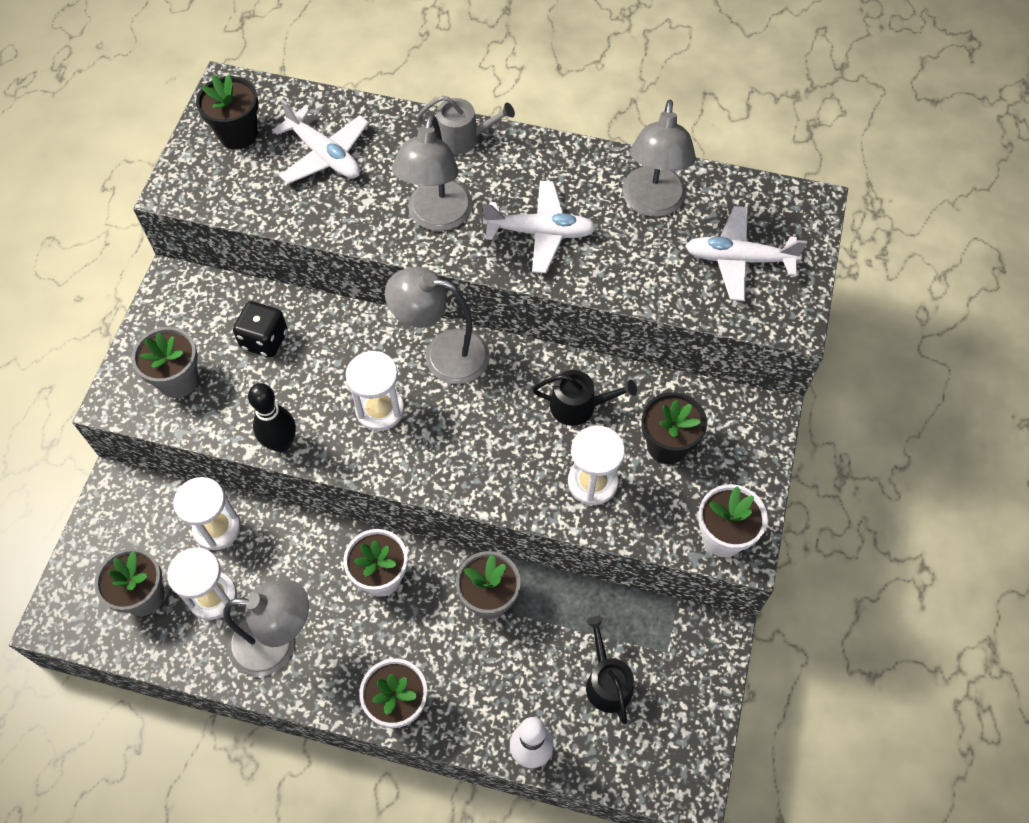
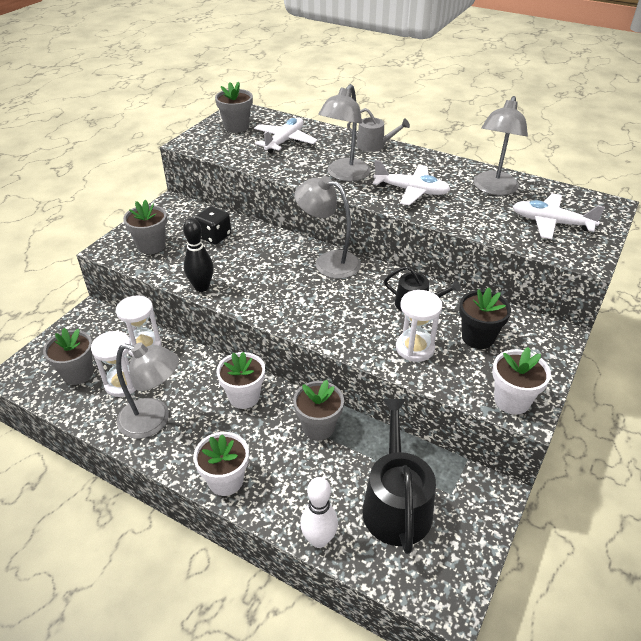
camera: 15 degrees right, 20 degrees down
black flower pot [196,75,259,150] -> grey flower pot [215,81,253,133]
white plane [273,99,369,184] -> white plane turned 120 degrees counterclockwise [254,117,318,153]
white hourglass [346,351,404,431] -> none
black watering can [586,616,634,724] -> black watering can [362,399,436,554], size x1.76

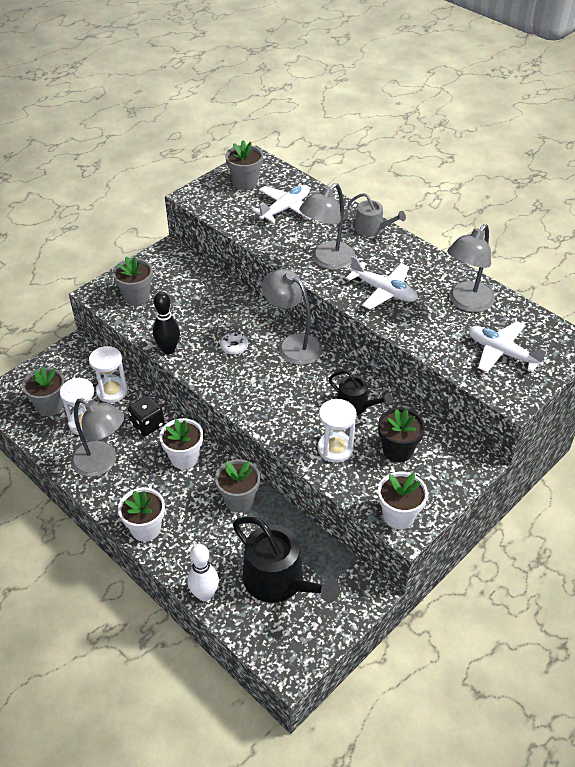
camera: 15 degrees right, 5 degrees up
black dice [195,206,231,244] -> black dice moved to [127,395,164,436]
black watering can [362,399,436,554] -> black watering can turned 120 degrees clockwise [233,517,340,603]
none -> white donut [220,332,248,355]

